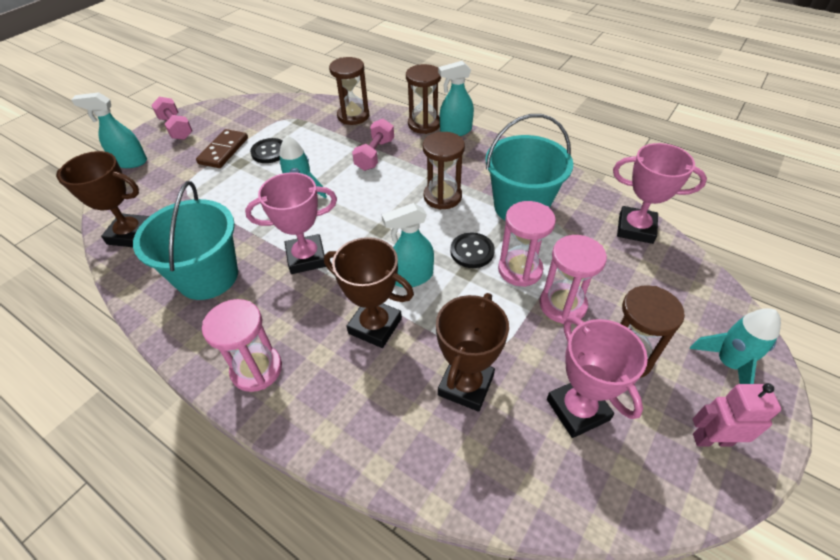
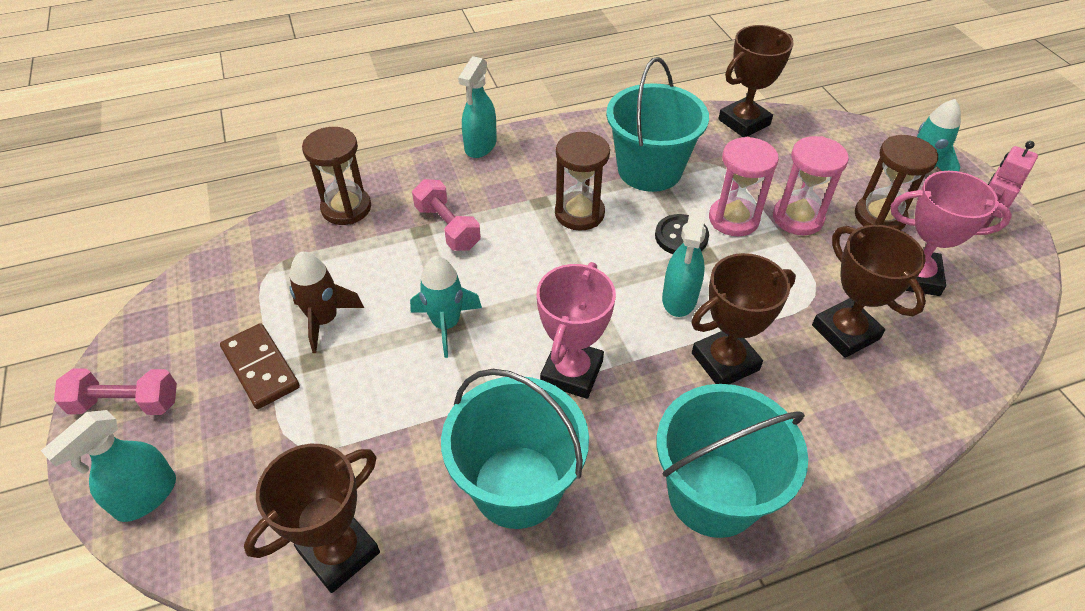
camera: 55 degrees left, 0 degrees up
pink hourglass [202,299,282,392] -> turquoise bucket [657,384,808,538]
black button [250,138,283,163] -> brown rocket [289,252,364,353]
brown hourglass [406,64,441,134] -> none
pink trophy [613,143,707,244] -> brown trophy [718,25,794,137]

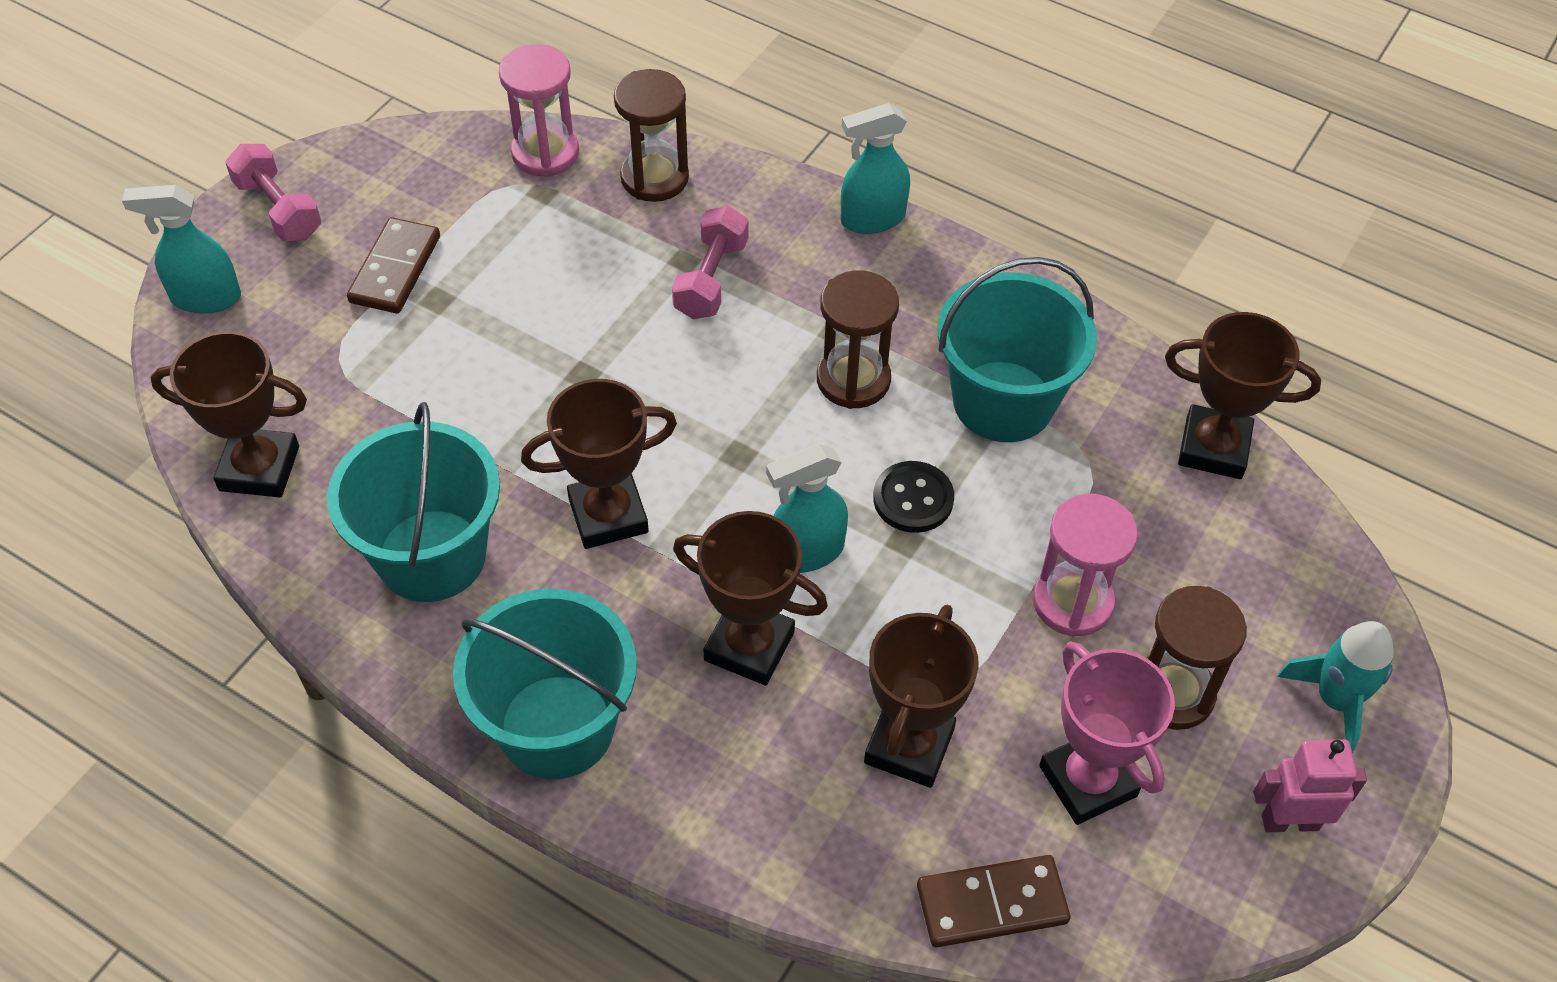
camera: 50 degrees right, 5 degrees up
brown rocket [289,252,364,353] -> none
turquoise rocket [410,256,482,358] -> none
pink trophy [537,262,616,399] -> brown trophy [521,379,677,549]
pink hourglass [709,137,779,236] -> pink hourglass moved to [499,44,579,177]
none -> brown domino [917,855,1070,947]

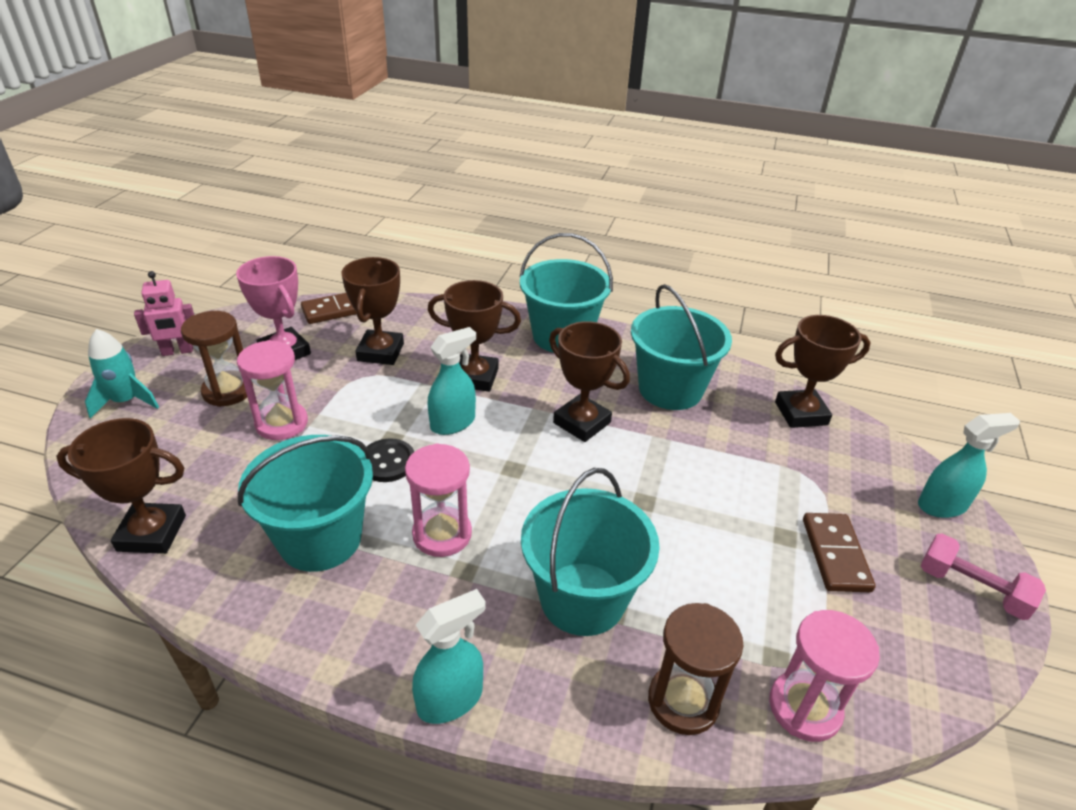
camera: 165 degrees right, 15 degrees down
brown trophy [521,379,677,549] -> brown trophy turned 75 degrees clockwise [549,321,630,442]
pink dumbbell [672,205,748,319] -> turquoise bucket [521,468,660,636]
brown hourglass [817,270,899,409] -> pink hourglass [405,443,472,557]

